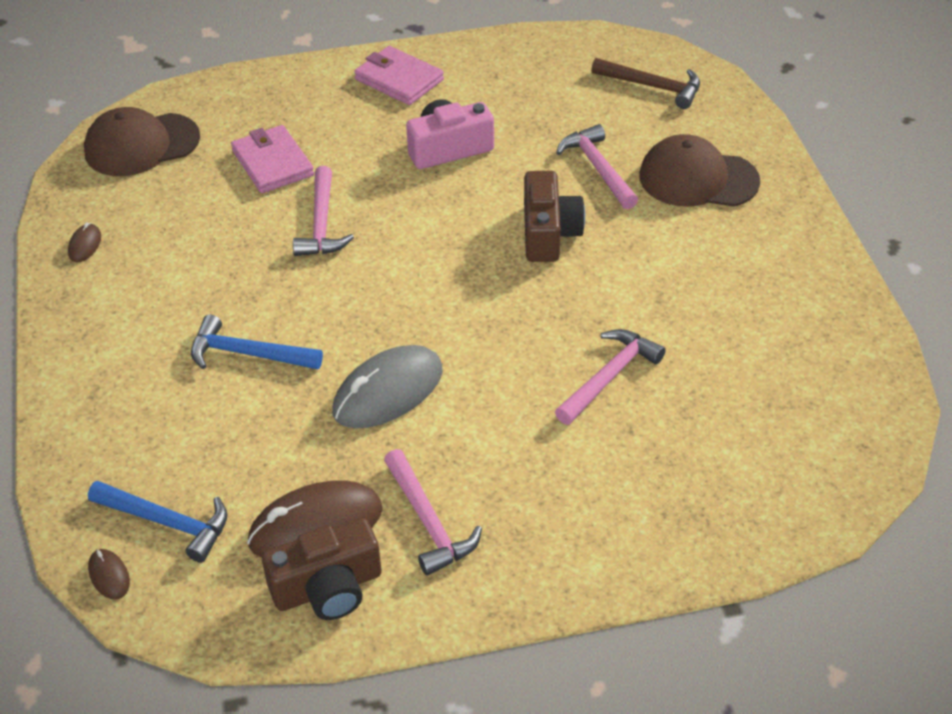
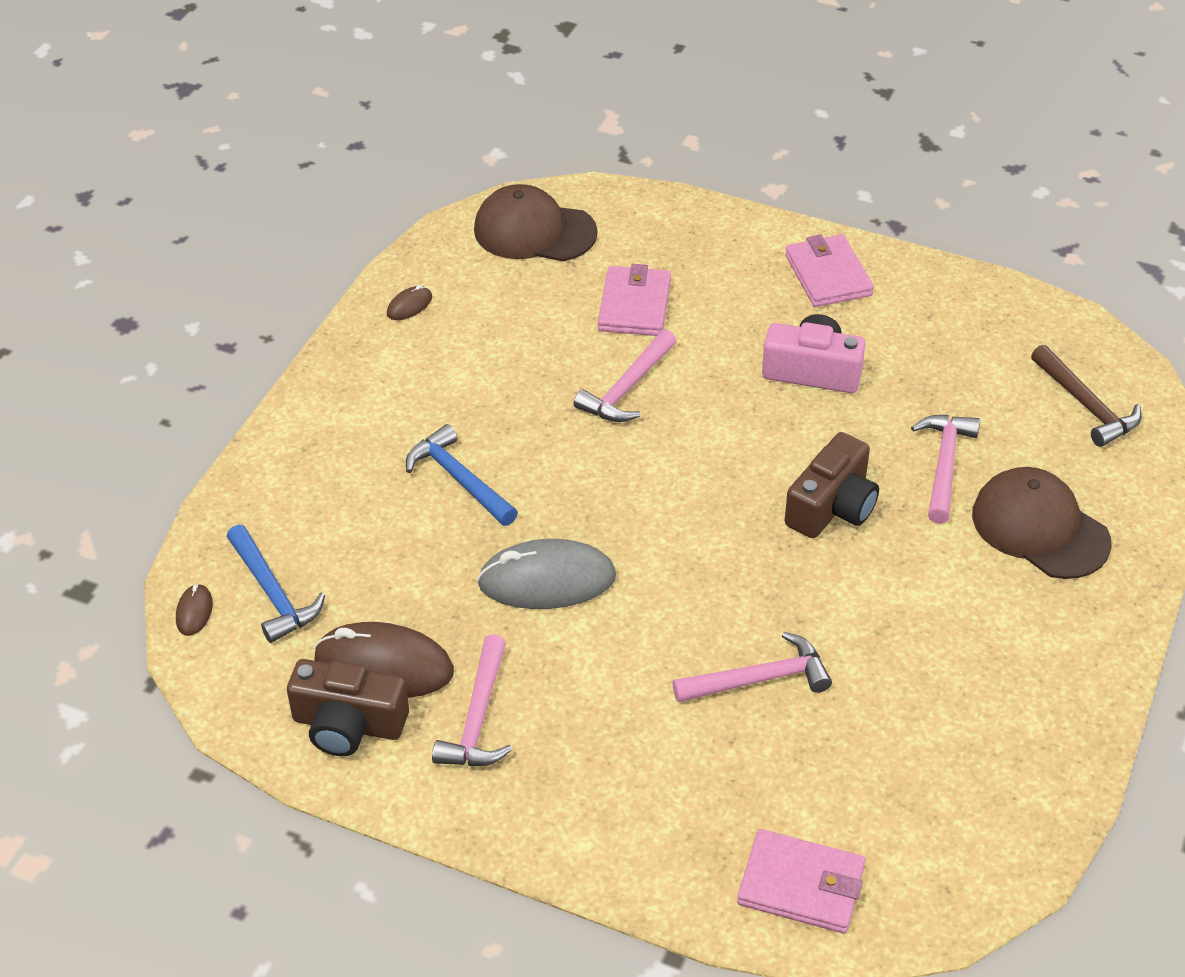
camera: 35 degrees right, 0 degrees up
none -> pink wallet [737,829,865,933]

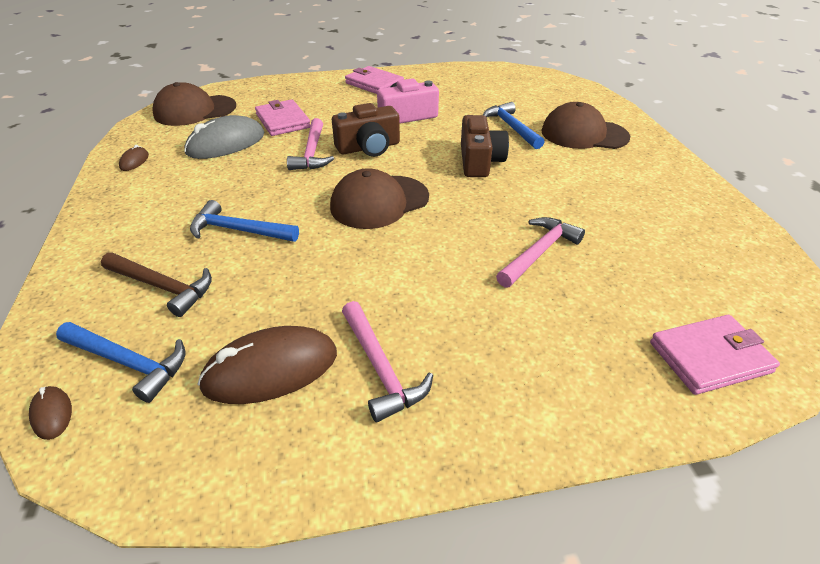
camera: 35 degrees left, 5 degrees down
brown camera [287,659,409,756] -> brown camera moved to [332,103,400,157]
grey mouse [477,539,616,609] -> grey mouse moved to [184,115,264,159]
pink hammer [911,415,980,524] -> blue hammer [483,102,544,149]
brown hammer [1031,345,1142,447] -> brown hammer moved to [101,253,212,317]
none -> brown cap [330,168,429,229]

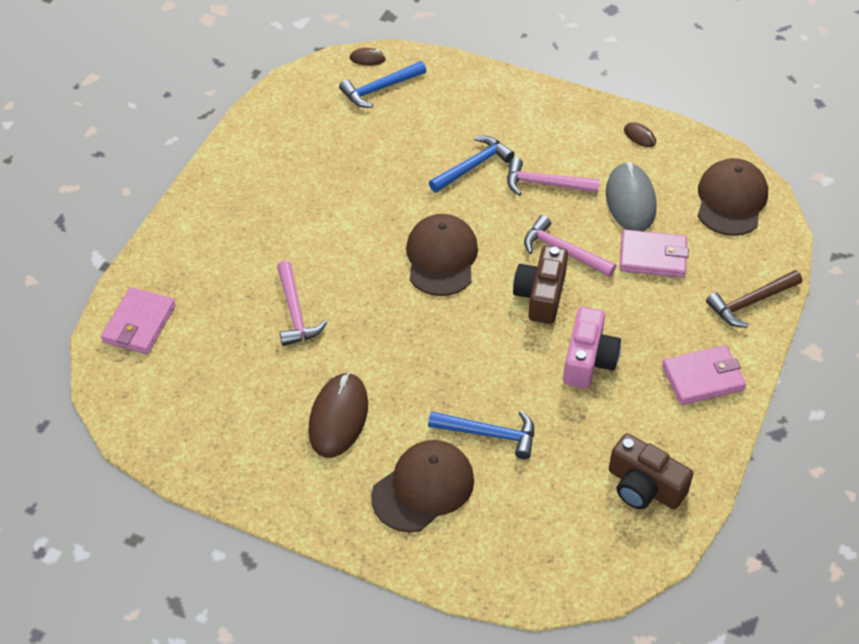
camera: 125 degrees right, 10 degrees up
brown hammer [101,253,212,317] -> brown hammer moved to [706,270,802,328]
brown mouse [198,326,337,404] -> brown mouse moved to [308,372,368,458]
pink hammer [342,301,433,422] -> pink hammer moved to [507,157,600,196]
brown camera [461,115,509,177] -> brown camera moved to [609,433,693,509]

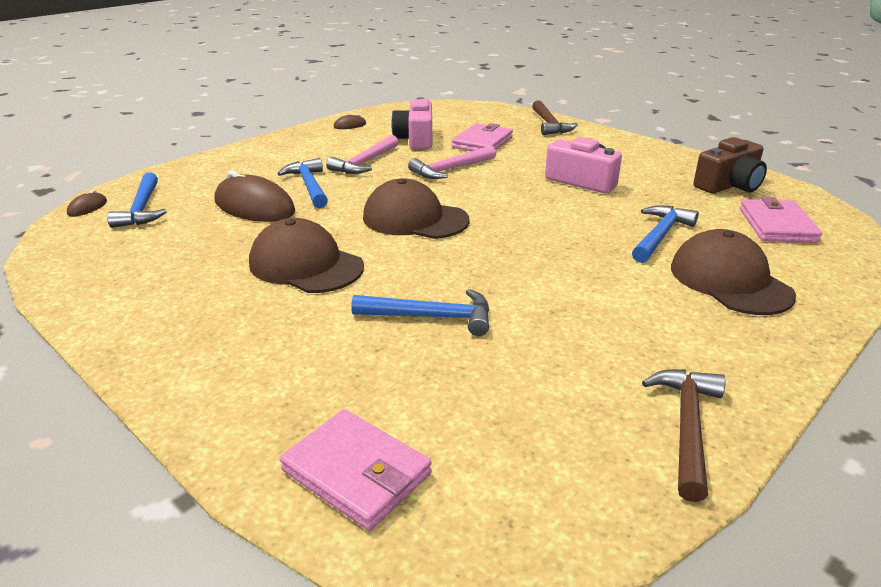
camera: 70 degrees left, 20 degrees down
pink hammer [277,261,327,346] -> blue hammer [351,289,489,336]
brown mouse [308,372,368,458] -> brown mouse moved to [215,170,295,222]
brown camera [513,246,568,324] -> none
grey mouse [606,162,657,231] -> pink camera [391,97,432,149]
pink wallet [662,345,746,405] -> pink wallet moved to [740,197,822,243]
brown cap [698,158,768,236] -> brown cap moved to [249,218,364,293]
none -> brown hammer [642,369,726,502]

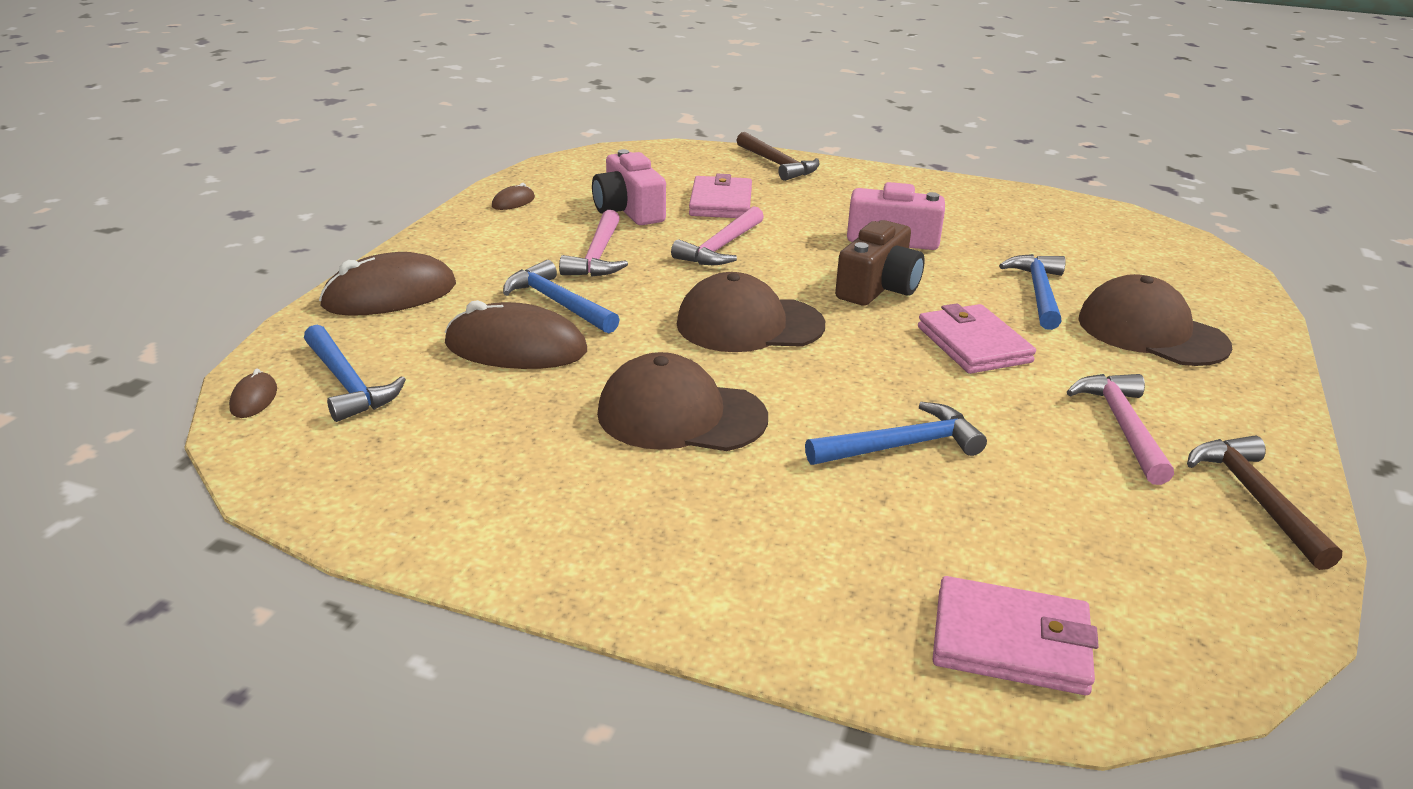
camera: 25 degrees left, 0 degrees up
brown camera [693,137,767,194] -> brown camera moved to [835,220,925,306]
pink wallet [740,197,822,243] -> pink wallet moved to [918,303,1036,374]
none -> brown mouse [319,252,456,316]
none -> pink hammer [1067,374,1174,485]

